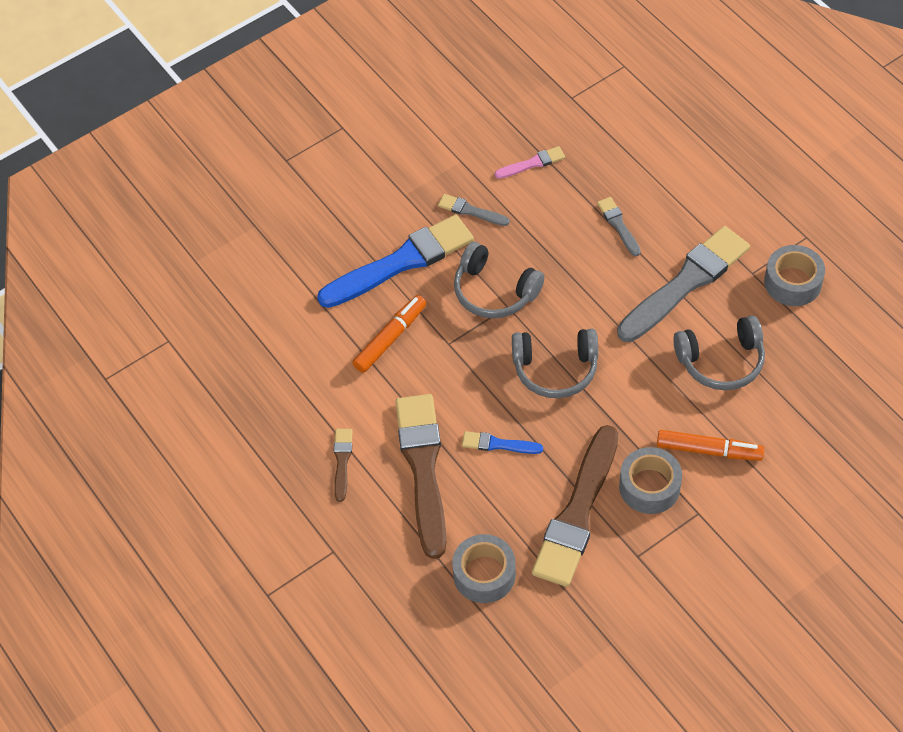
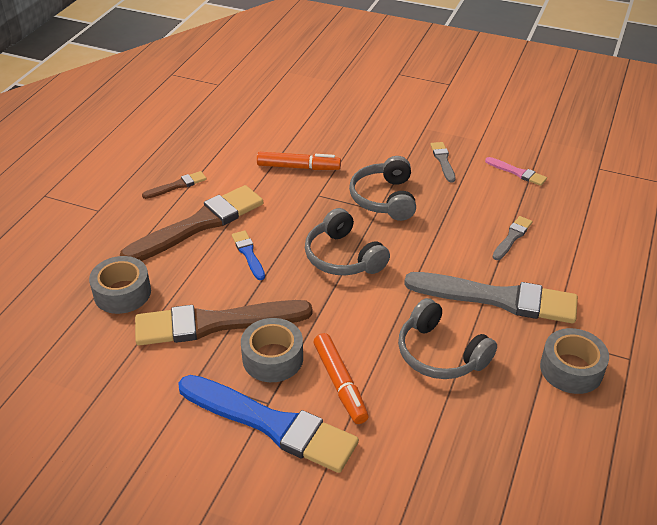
camera: 55 degrees right, 15 degrees down
blue brush [317,215,474,308] -> blue brush moved to [178,375,359,473]

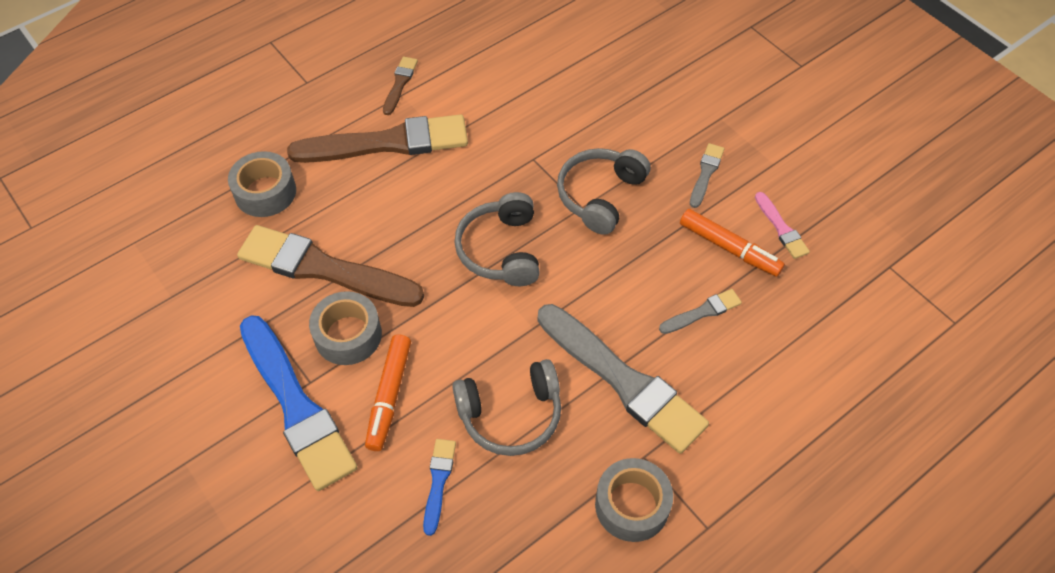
camera: 30 degrees right, 15 degrees up
brown brush [142,171,207,199] -> brown brush turned 75 degrees counterclockwise [383,57,418,115]
blue brush [232,230,265,280] -> blue brush moved to [423,439,456,536]
orange marker [257,152,341,170] -> orange marker moved to [680,209,785,277]
grey headphones [398,298,497,379] -> grey headphones turned 90 degrees counterclockwise [452,359,561,456]

